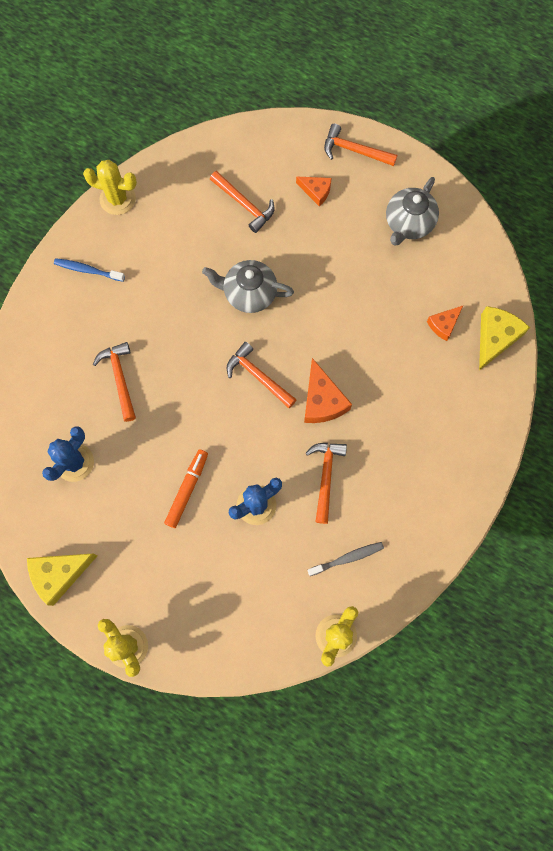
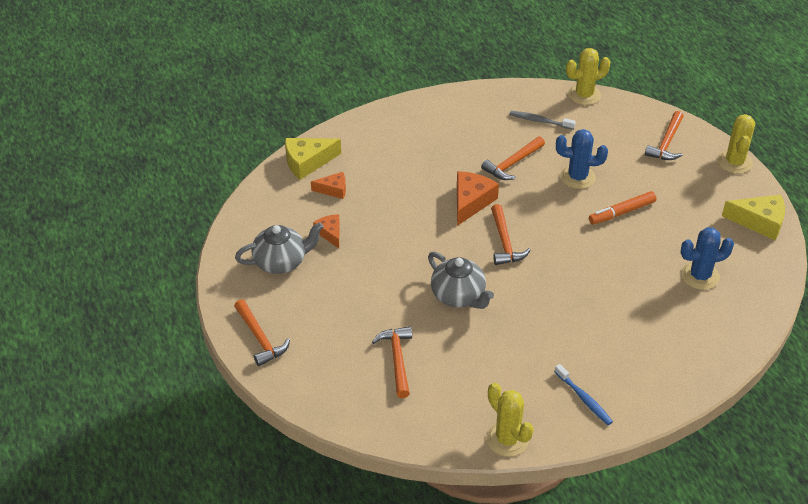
camera: 140 degrees left, 30 degrees down
orange hammer [93,342,136,422] -> orange hammer moved to [645,111,684,160]
orange cheese [296,176,332,207] -> orange cheese moved to [313,214,340,248]

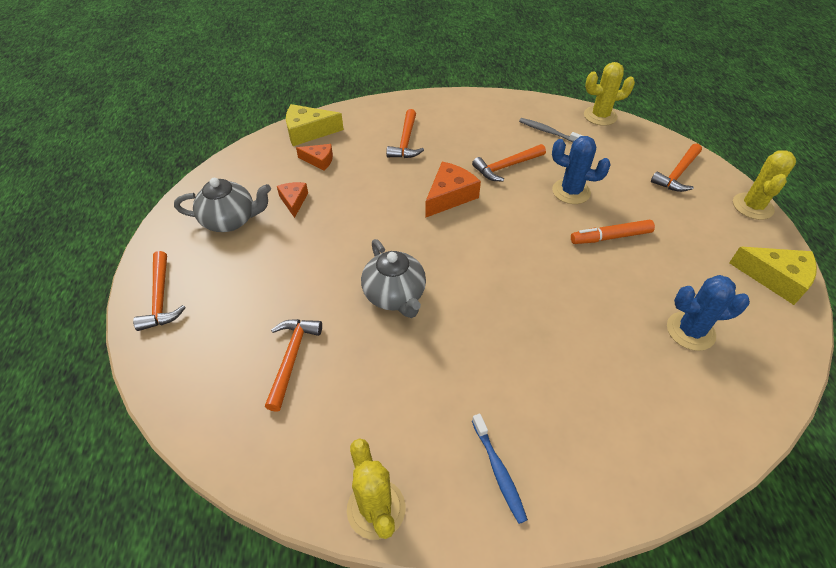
camera: 15 degrees right, 5 degrees up
orange hammer [491,204,531,265] -> orange hammer moved to [386,109,424,158]

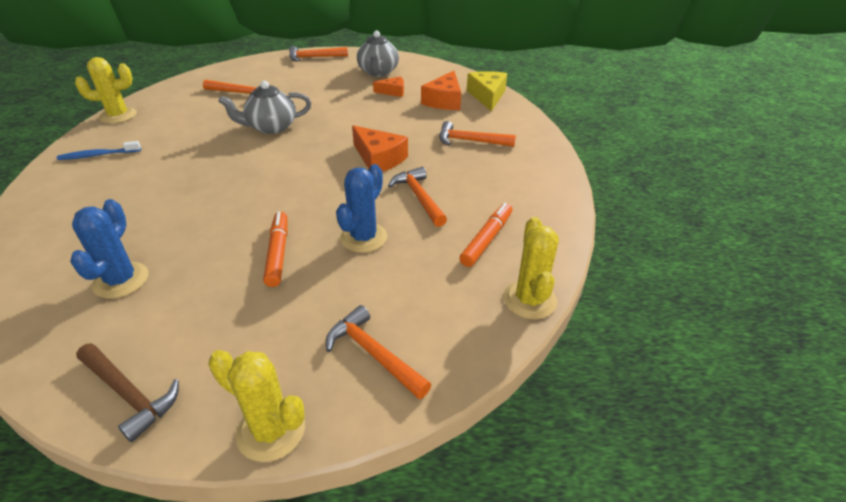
camera: 95 degrees right, 10 degrees down
orange cheese [296,144,333,171] -> orange cheese [421,71,461,110], size x1.64
grey toothbrush [519,118,583,143] -> orange marker [459,203,512,267]
yellow cheese [729,247,817,305] -> brown hammer [76,343,179,442]

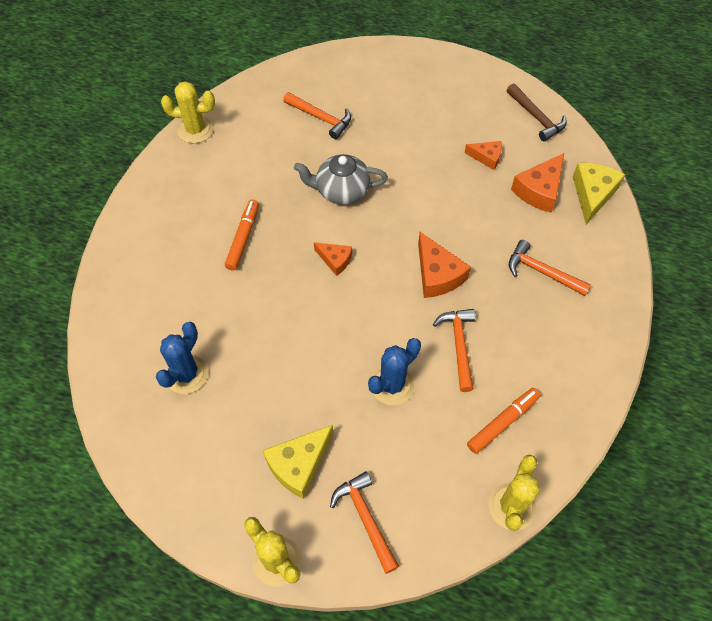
camera: 20 degrees right, 20 degrees up
blue toothbrush [57,141,141,160] -> none
brown hammer [76,343,179,442] -> brown hammer moved to [507,84,567,142]
orange marker [263,212,288,287] -> orange marker moved to [225,199,259,271]
orange hammer [289,46,348,61] -> none
grey teapot [357,30,399,76] -> none
none -> yellow cheese [263,425,333,499]
none -> orange cheese [314,242,352,276]

